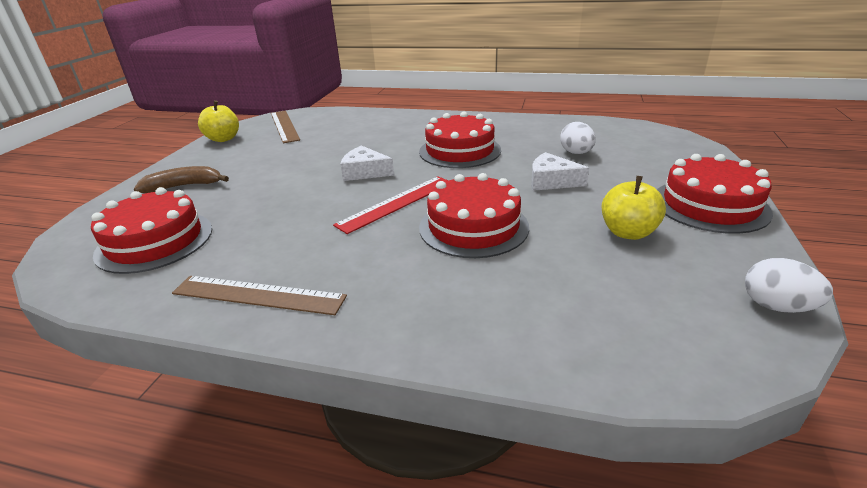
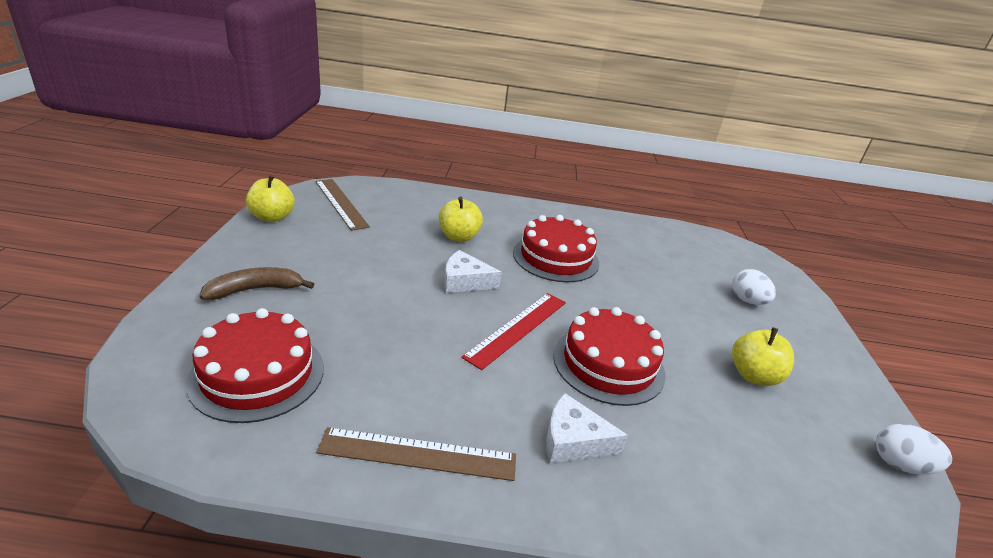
camera: 15 degrees left, 0 degrees up
white cheese [531,152,589,191] -> white cheese moved to [546,393,628,464]
white egg [560,122,596,154] -> white egg moved to [732,269,776,305]
red cake [657,154,773,234] -> none
none -> yellow apple [439,197,483,242]

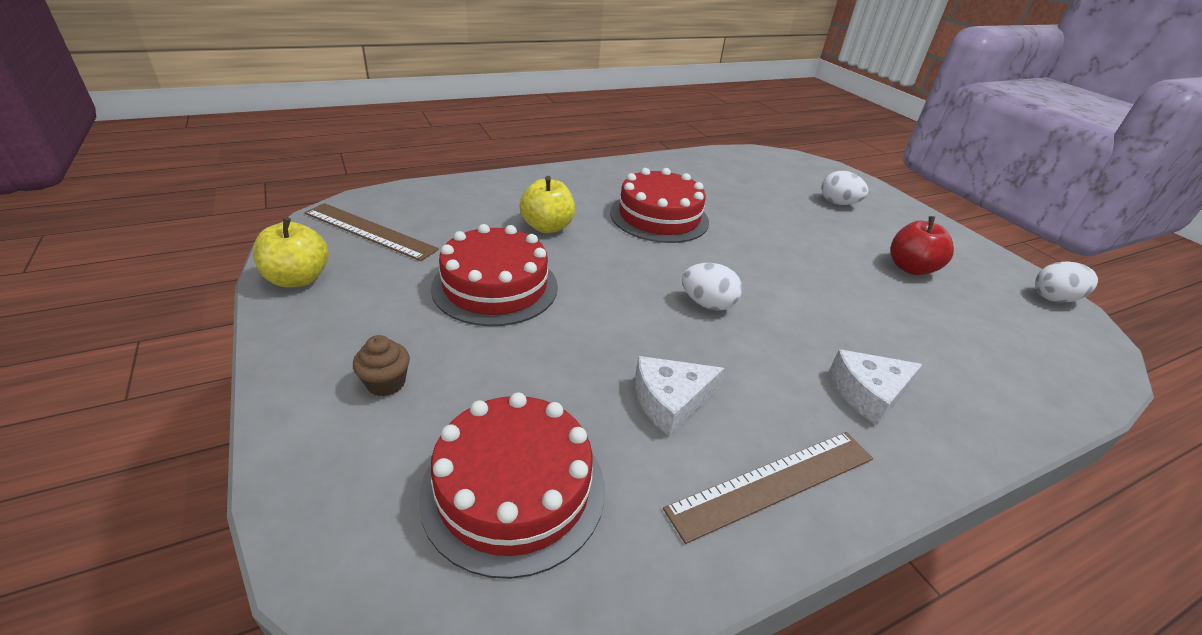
camera: 30 degrees left, 5 degrees up
brown banana [199,267,314,300] -> brown cupcake [353,335,410,397]
white cheese [444,250,502,293] -> white cheese moved to [635,356,724,436]
red ruler [461,293,566,370] -> white egg [682,263,742,311]
red cake [553,307,666,406] -> red cake moved to [431,224,558,326]
yellow apple [732,327,794,386] -> red apple [890,216,954,275]

